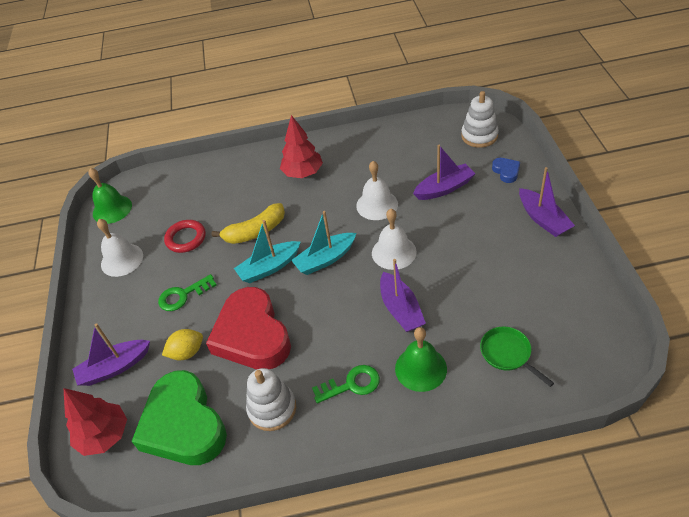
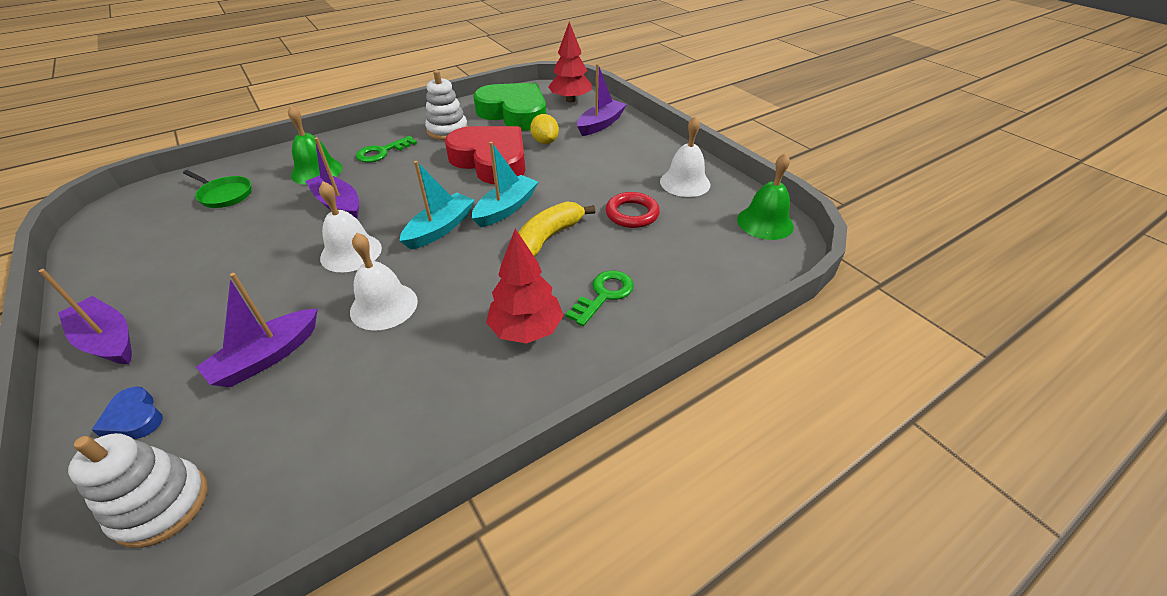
camera: 150 degrees right, 5 degrees down
green key [158,274,217,311] -> green key moved to [566,271,634,326]
yellow lemon [162,329,203,360] -> yellow lemon turned 60 degrees counterclockwise [530,114,559,144]

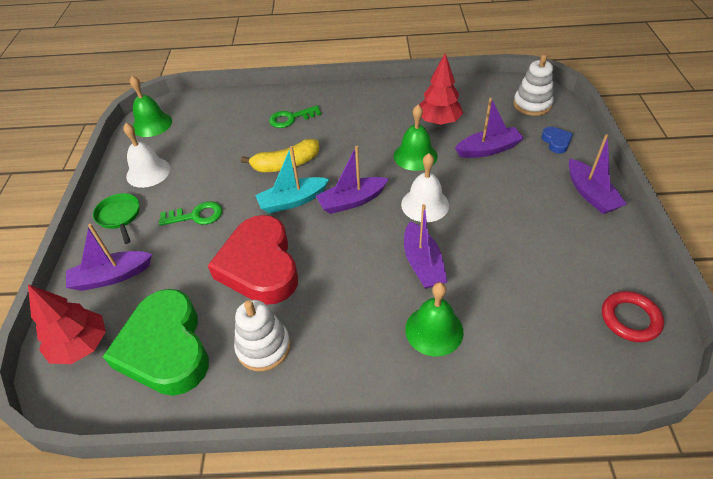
camera: 145 degrees left, 5 degrees up
green pan [183,170,252,208] -> green pan moved to [93,193,140,244]
white bell [350,233,418,331] -> green bell [394,105,438,171]
green key [356,136,417,163] -> green key moved to [159,201,222,226]
turquoise boat [399,161,475,250] -> purple boat [316,146,388,214]
red tree [486,229,564,344] -> red tree moved to [419,54,463,125]
yellow lemon [530,114,559,144] -> none
red ring [606,192,660,228] -> red ring moved to [602,291,664,342]

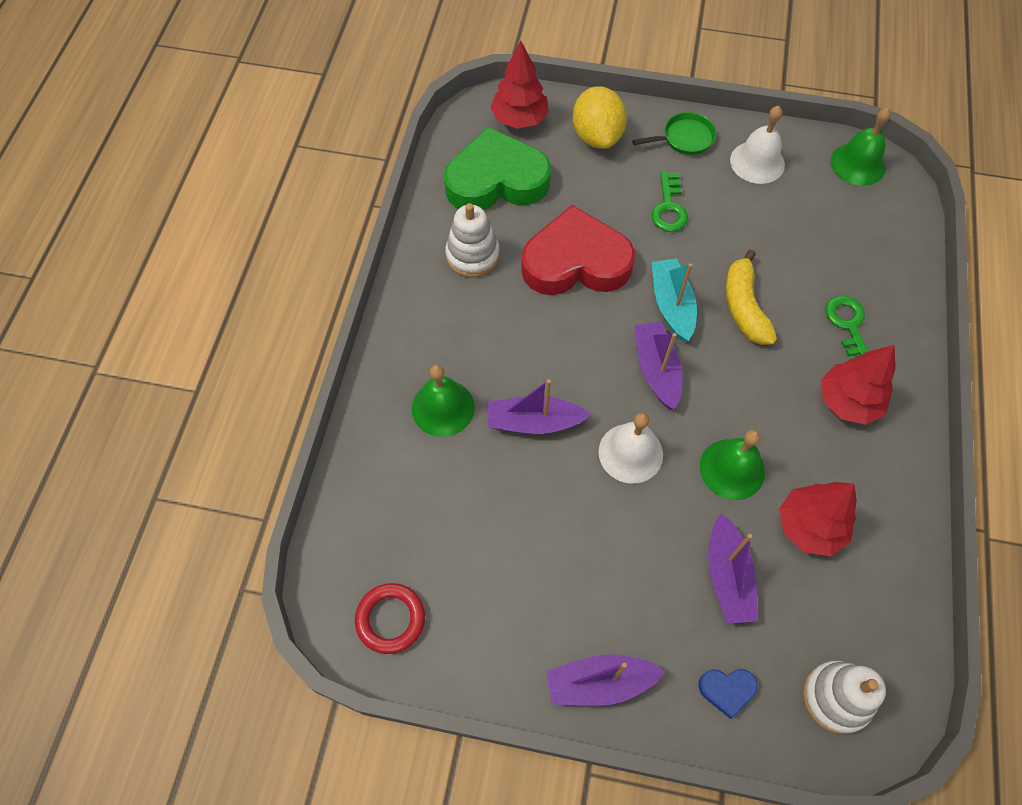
camera: 100 degrees right, 15 degrees up
purple boat [66,224,152,291] -> yellow lemon [573,86,627,149]
none -> red tree [821,345,895,425]

